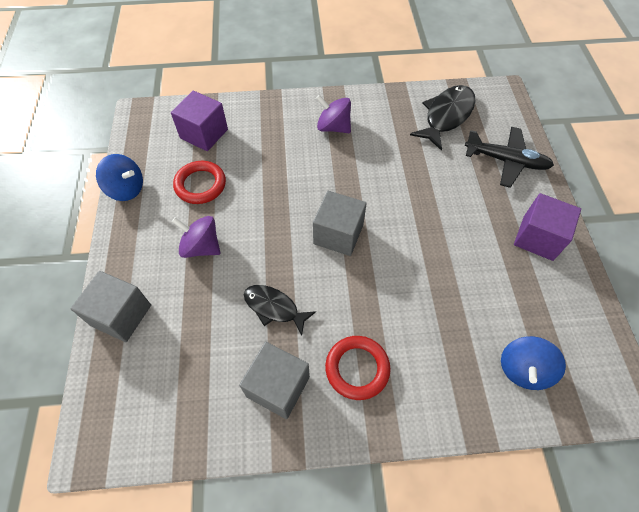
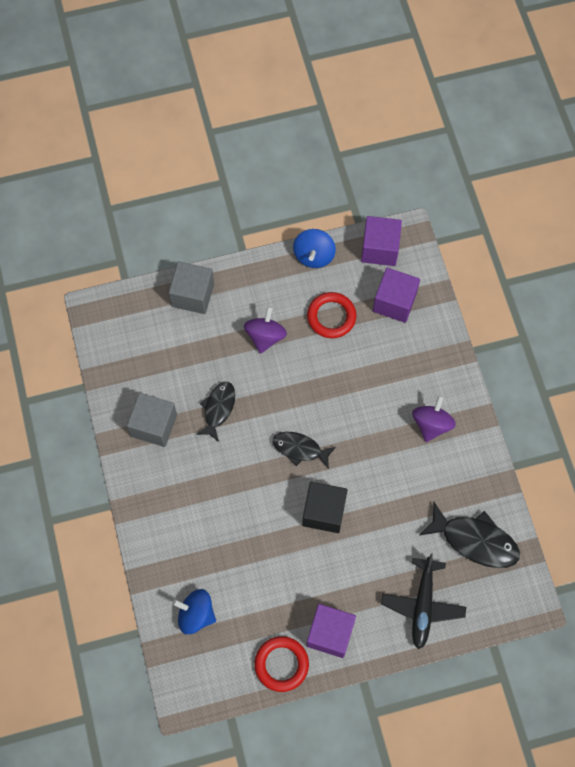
camera: 80 degrees right, 10 degrees up
grey cube [313,191,367,256] -> black fish [272,432,336,469]
red ring [325,336,391,400] -> red ring moved to [254,636,309,692]
none -> black cube [302,482,348,533]
none -> purple cube [361,216,402,266]

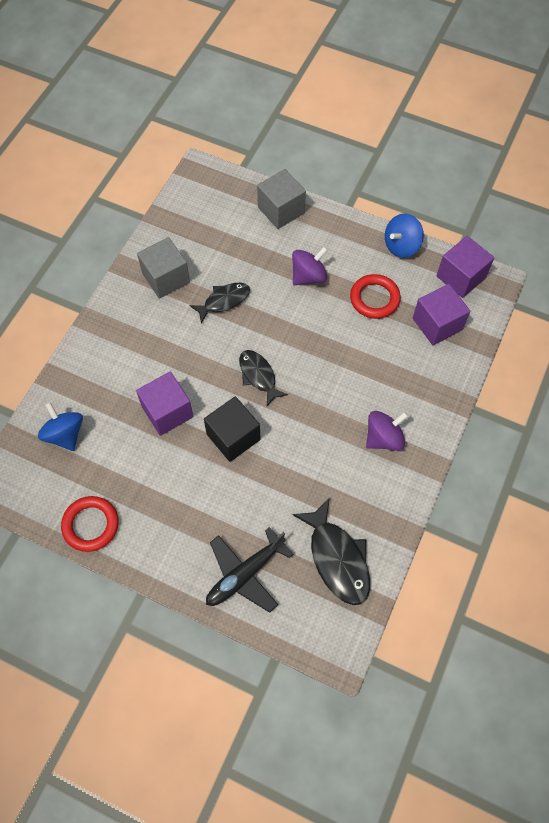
camera: 40 degrees right, 5 degrees down
purple cube [306,604,356,658] -> purple cube moved to [136,372,194,436]

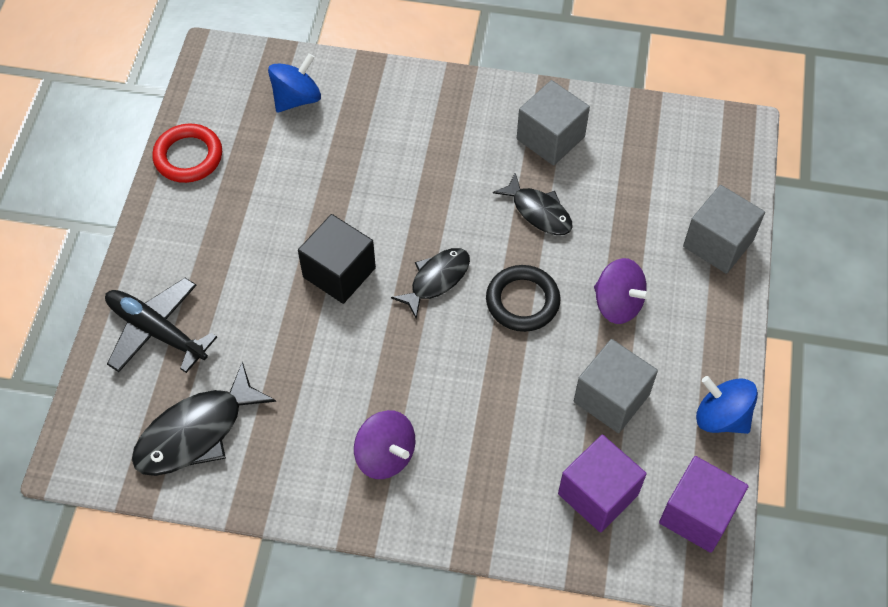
camera: 75 degrees right, 5 degrees down
purple cube [136,372,194,436] -> none
red ring [350,274,401,319] -> grey cube [574,339,658,433]
none -> black ring [486,265,561,332]

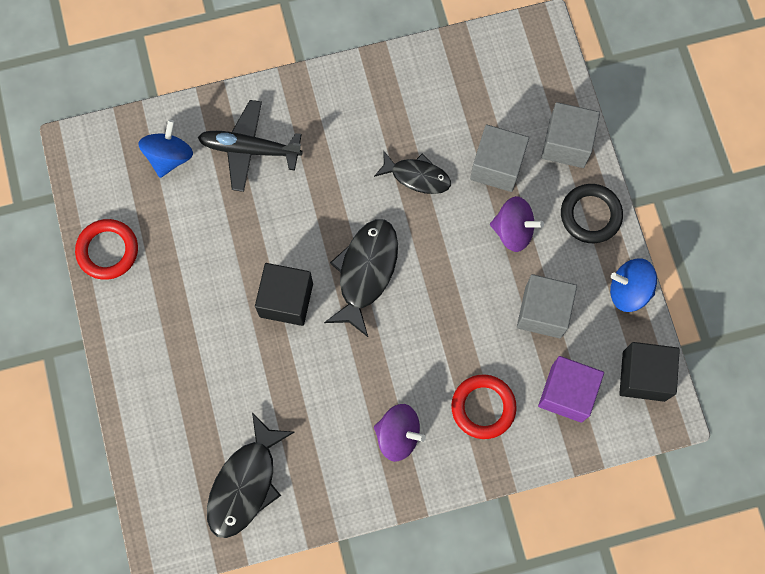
camera: 25 degrees left, 15 degrees up
black plane [105,278,217,373] -> black plane moved to [198,100,303,192]
black fish [391,248,470,319] -> black fish [324,219,398,337], size x1.54
black ring [486,265,561,332] -> black ring moved to [561,184,623,243]
grey cube [517,80,590,166] -> grey cube moved to [470,124,529,192]
purple cube [659,456,749,553] -> black cube [619,342,680,402]
none -> red ring [451,374,517,439]

